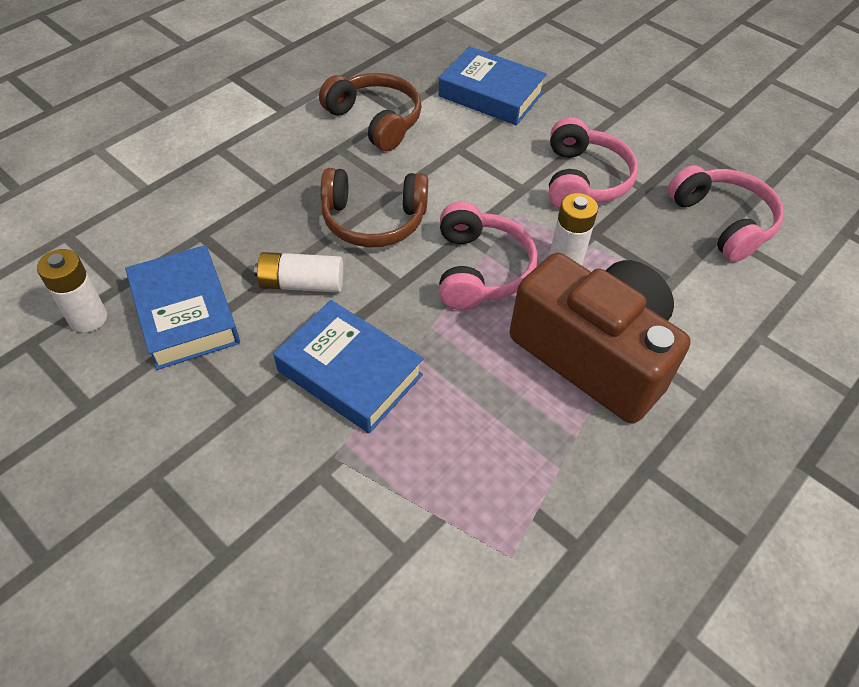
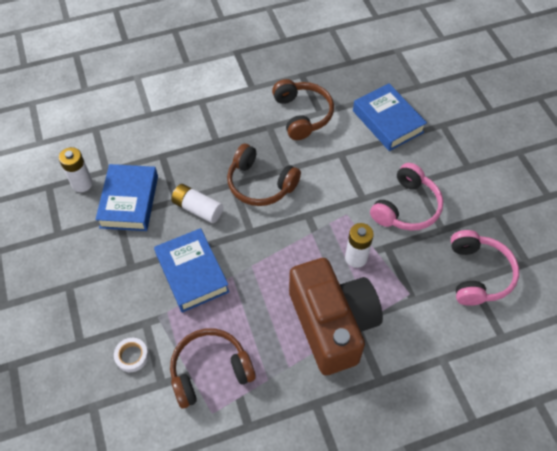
camera: 30 degrees right, 5 degrees up
pink headphones [439,201,537,310] -> none
none -> white tape [114,338,149,372]
none -> brown headphones [170,328,256,409]

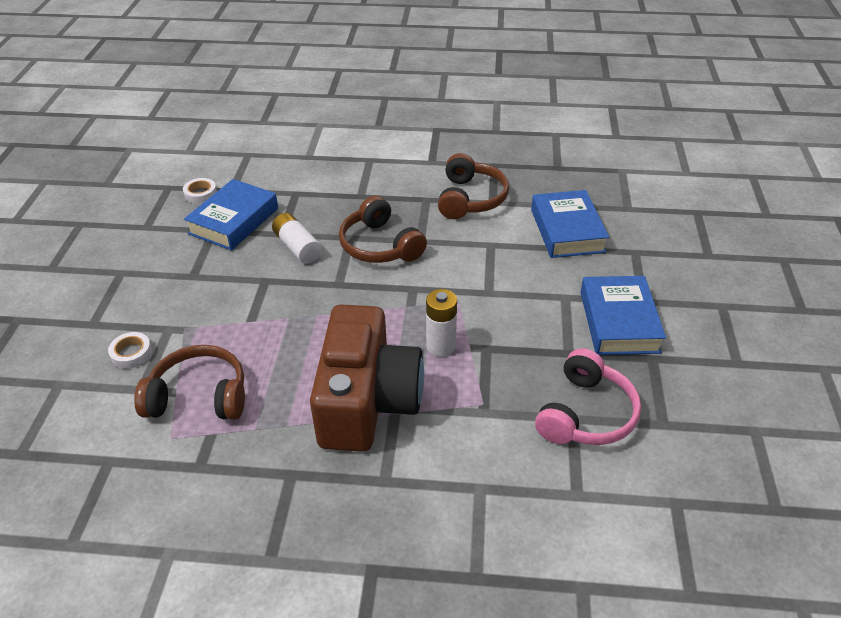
camera: 25 degrees right, 15 degrees down
white battery [59,147,93,192] -> white tape [183,178,217,204]
blue book [154,228,229,313] -> blue book moved to [580,276,666,355]
pink headphones [370,163,443,231] -> none

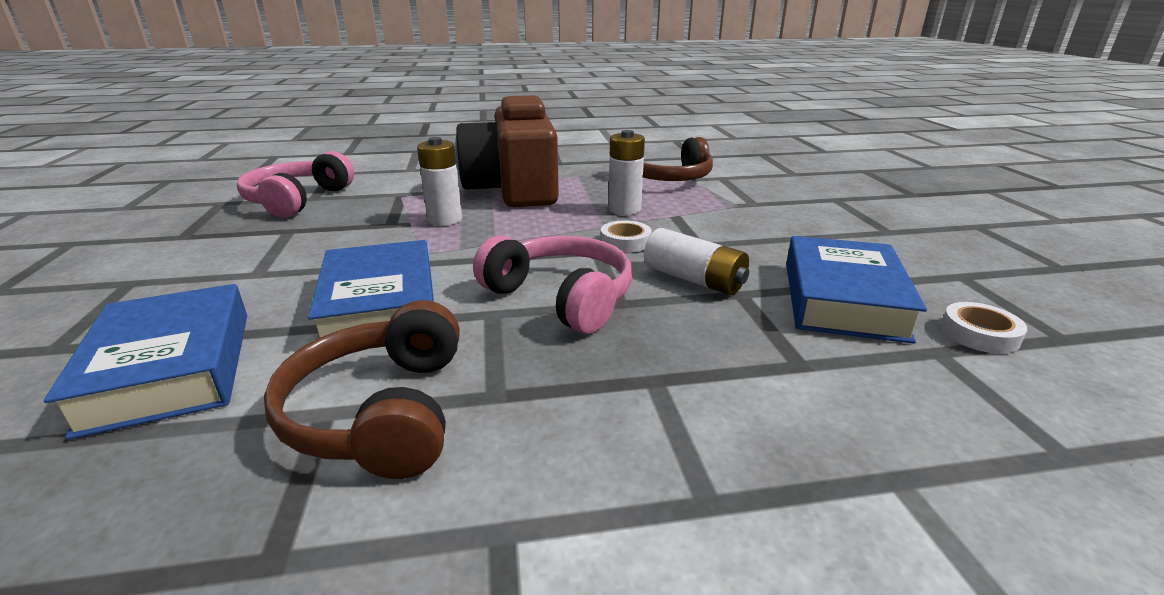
camera: 165 degrees right, 15 degrees down
white tape [108,332,152,369] -> white tape moved to [600,220,652,253]
brown headphones [339,196,427,263] -> pink headphones [473,235,632,334]
blue book [580,276,666,355] -> blue book moved to [308,240,434,338]
none -> white battery [608,130,645,215]

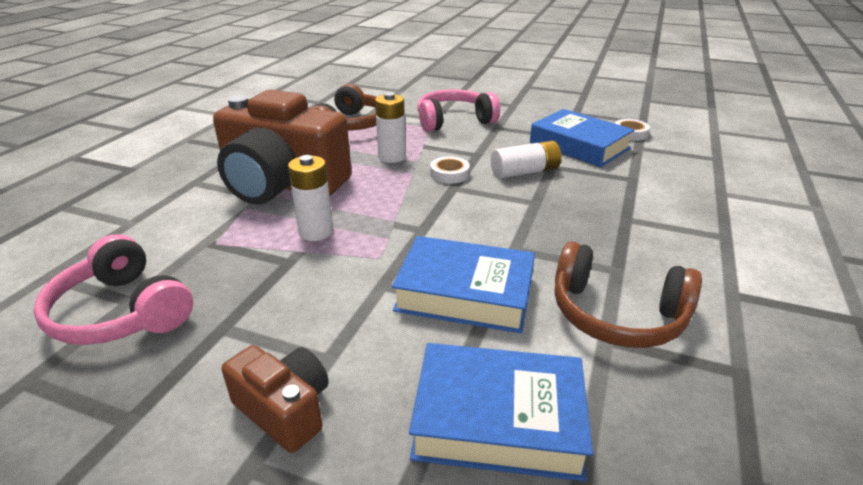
camera: 60 degrees left, 5 degrees up
pink headphones [473,235,632,334] -> pink headphones moved to [417,89,500,132]
none -> brown camera [222,345,329,453]

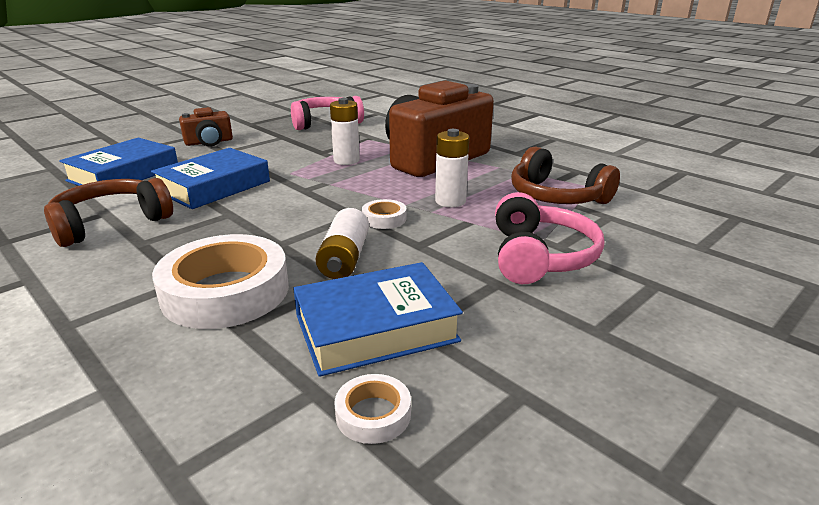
camera: 115 degrees right, 5 degrees down
none -> white tape [152,234,289,329]

